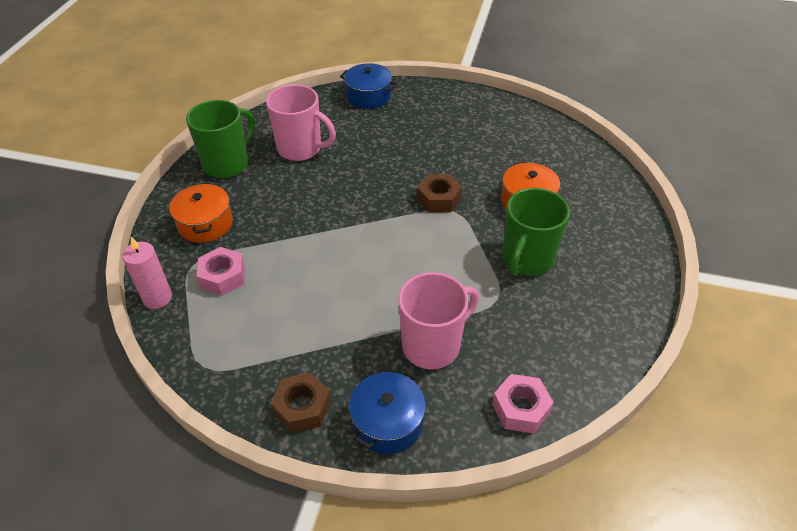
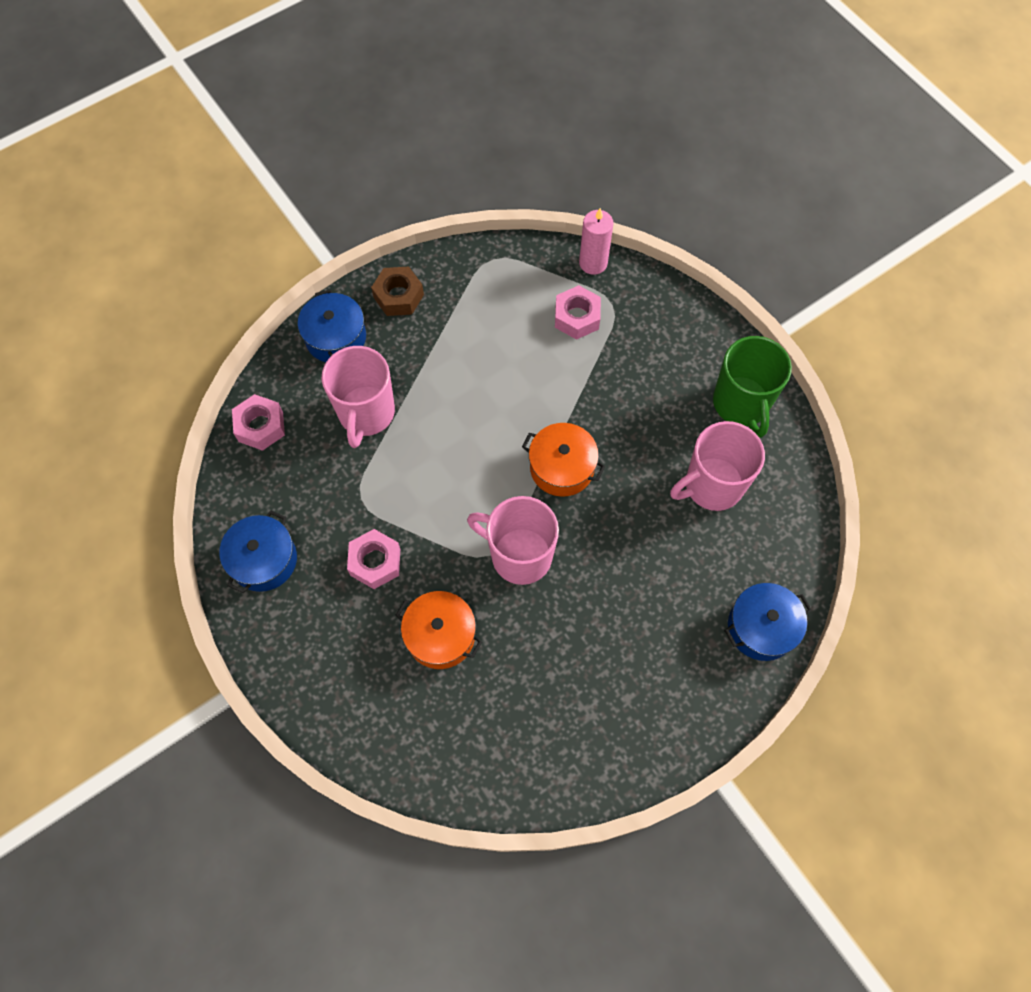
camera: 130 degrees right, 20 degrees up
orange pot [169,183,233,243] -> orange pot moved to [522,423,605,496]
brown nut [417,174,462,212] -> pink mug [467,496,559,585]
green mug [502,188,570,276] -> pink nut [347,529,400,589]
none -> blue pot [219,511,297,593]

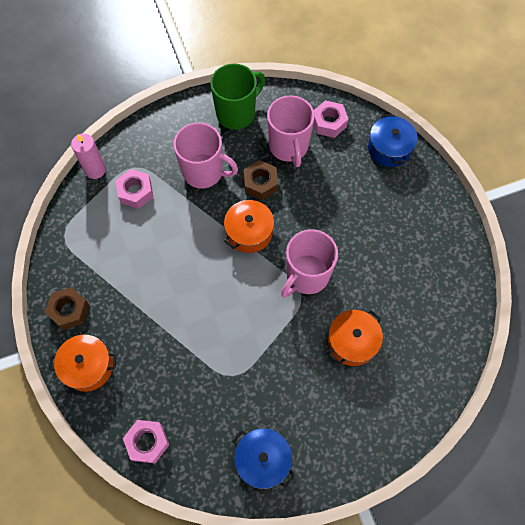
camera: 75 degrees left, 0 degrees up
blue pot [298,289,366,362] -> orange pot [49,335,116,392]
pink mug [322,346,395,448] -> pink mug moved to [173,123,238,189]
pink nut [347,529,400,589] -> pink nut moved to [313,100,349,138]
green mug [713,336,792,438] -> green mug turned 45 degrees counterclockwise [210,63,265,130]
none -> brown nut [244,160,278,200]

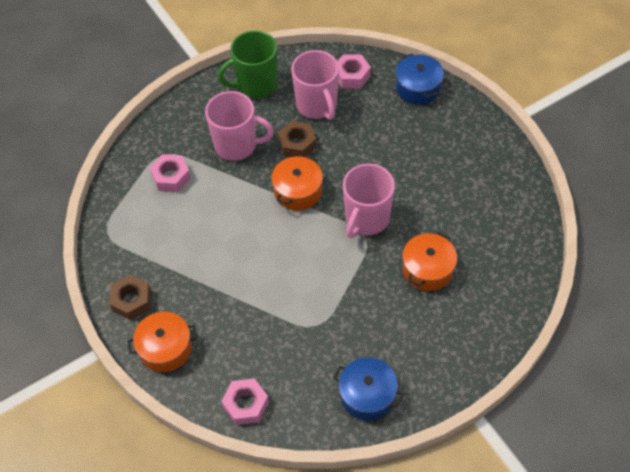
camera: 10 degrees left, 10 degrees down
pink candle [71,133,106,179] -> none
green mug [210,63,265,130] -> green mug turned 150 degrees counterclockwise [218,31,278,99]

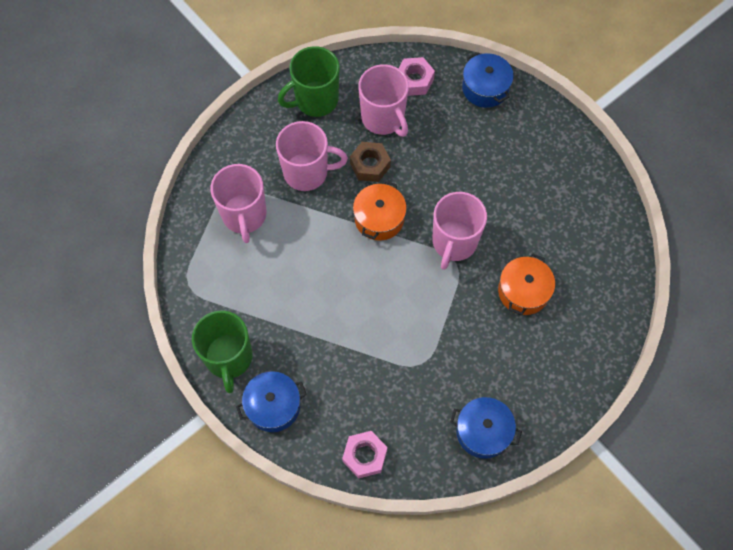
camera: 10 degrees left, 10 degrees up
brown nut [109,275,151,320] -> green mug [192,311,252,393]
orange pot [127,312,197,372] -> blue pot [236,371,307,432]
pink nut [150,154,191,192] -> pink mug [210,164,266,243]

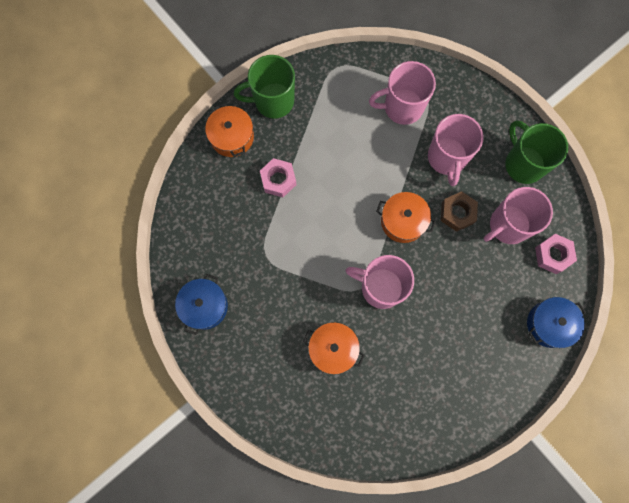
camera: 90 degrees right, 10 degrees up
blue pot [236,371,307,432] -> orange pot [205,103,254,157]
pink nut [342,431,388,478] -> pink nut moved to [260,158,296,197]

